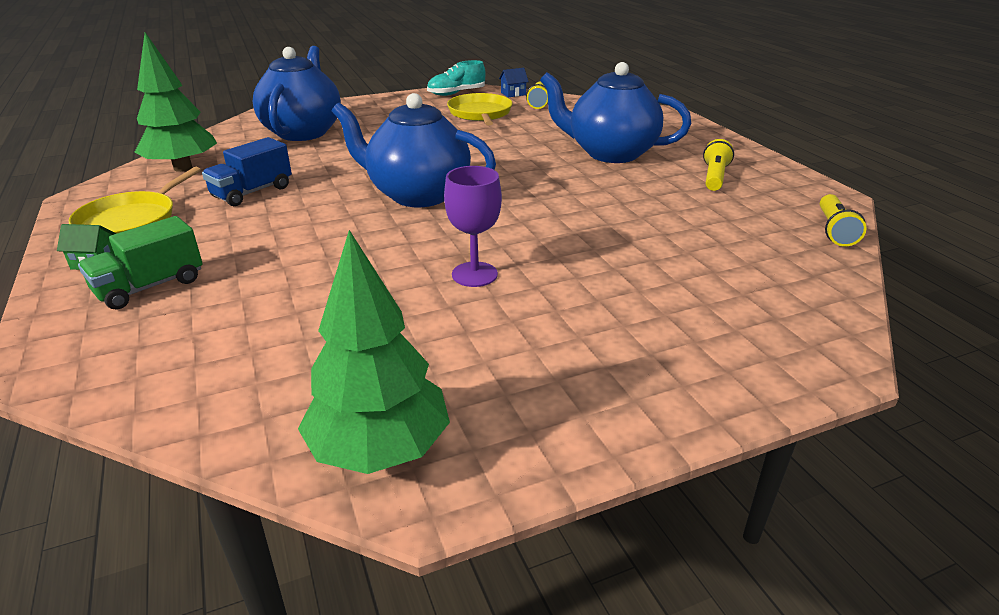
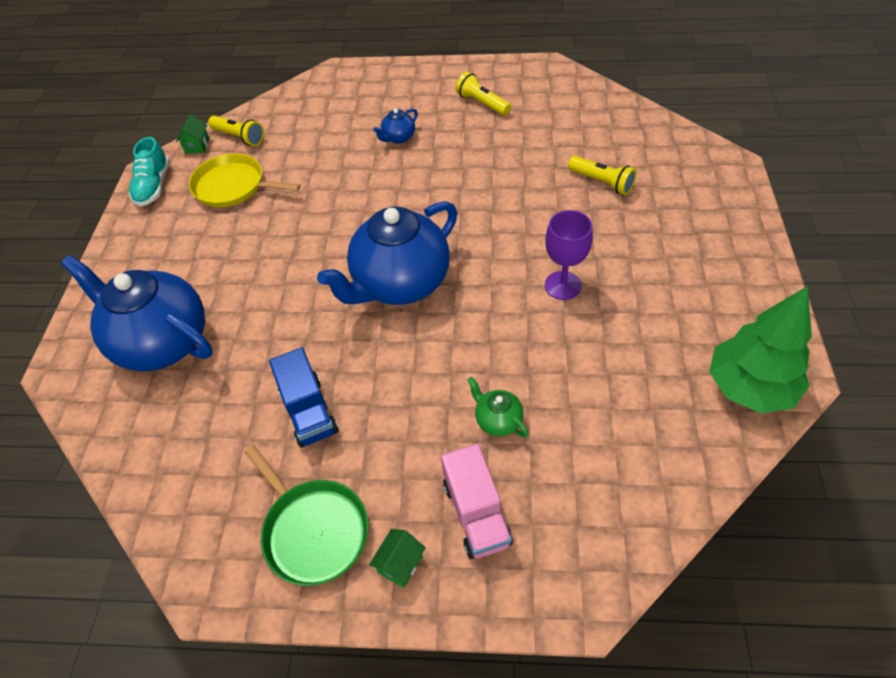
camera: 60 degrees left, 20 degrees up
yellow pan [69,167,201,234] -> green pan [244,445,369,586]
green truck [78,216,203,310] -> pink truck [441,444,513,559]
green tree [134,32,217,172] -> none
blue house [499,68,529,97] -> green house [176,115,209,153]
blue teapot [540,62,691,163] -> blue teapot [373,108,418,144], size x0.41
yellow flashlight [820,194,867,247] -> yellow flashlight moved to [568,156,637,195]
none -> green teapot [468,377,528,437]

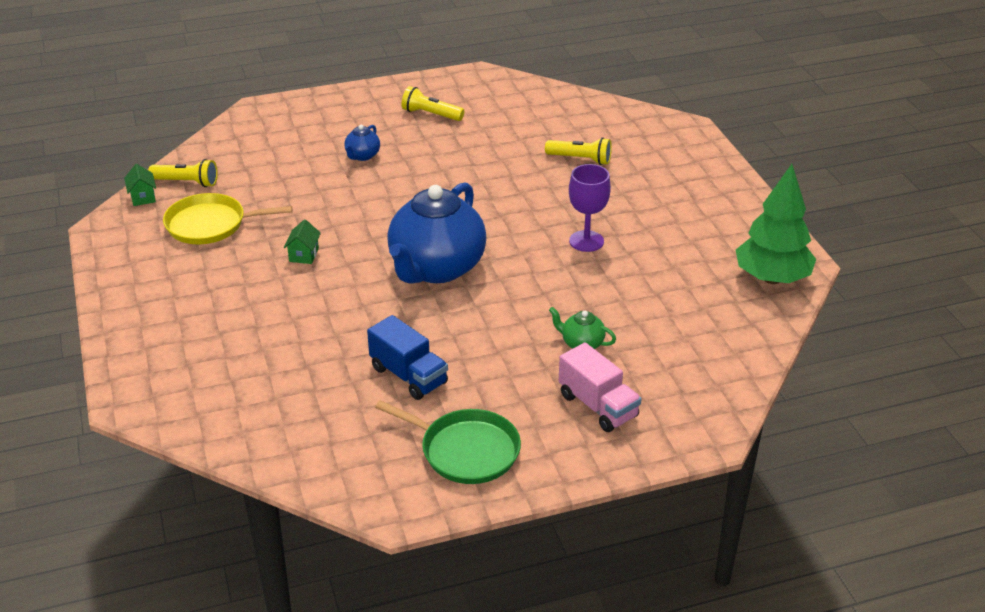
camera: 25 degrees left, 15 degrees down
blue teapot [61,255,213,371] -> none
turquoise shoe [129,137,170,207] -> none
green house [369,529,426,588] -> green house moved to [284,219,321,264]

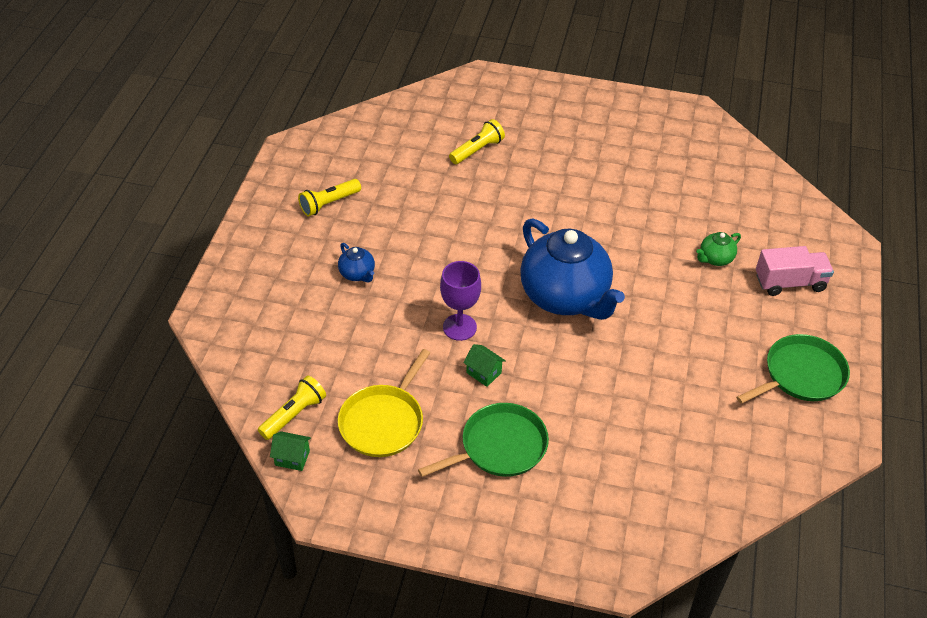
camera: 60 degrees left, 10 degrees up
blue truck [367,315,448,400] -> none
purple goblet [569,164,611,252] -> purple goblet moved to [440,261,481,341]
green tree [736,164,816,284] -> none
none -> green pan [418,403,549,477]

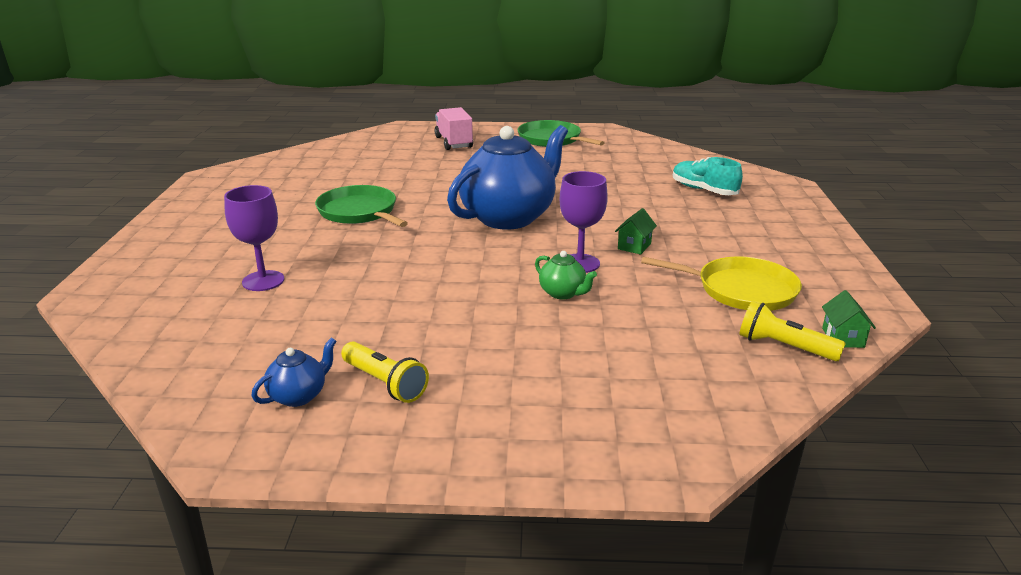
camera: 100 degrees left, 20 degrees down
blue teapot [338,243,375,283] -> blue teapot moved to [252,338,336,407]
green pan [418,403,549,477] -> green pan moved to [315,185,408,227]
yellow flashlight [449,119,505,164] -> purple goblet [224,185,284,291]
green teapot [696,232,741,266] -> green teapot moved to [535,251,597,299]
none -> turquoise shoe [673,157,743,195]

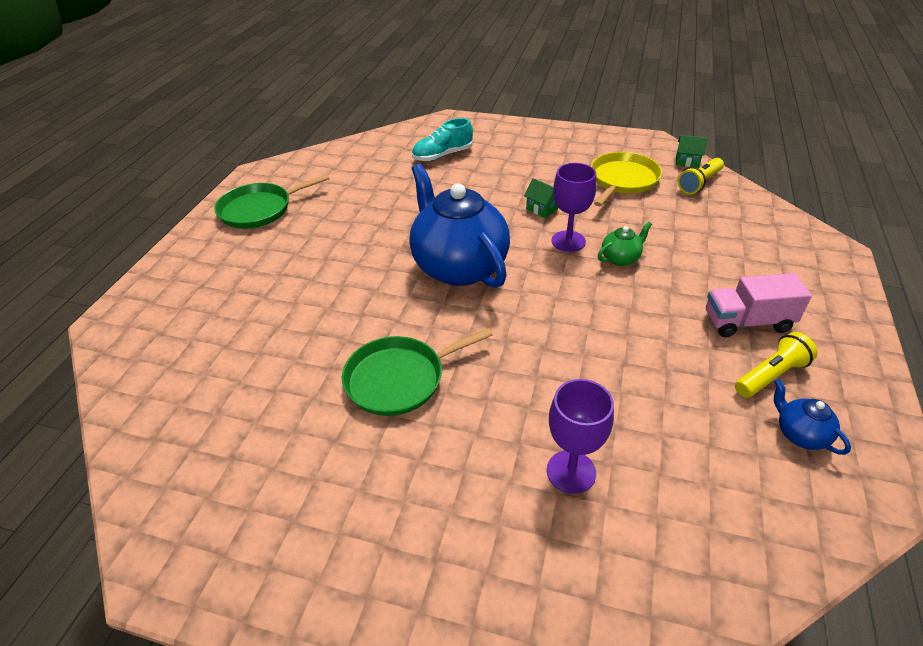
camera: 75 degrees left, 15 degrees up
pink truck [435,107,473,150] -> pink truck moved to [706,273,812,337]

